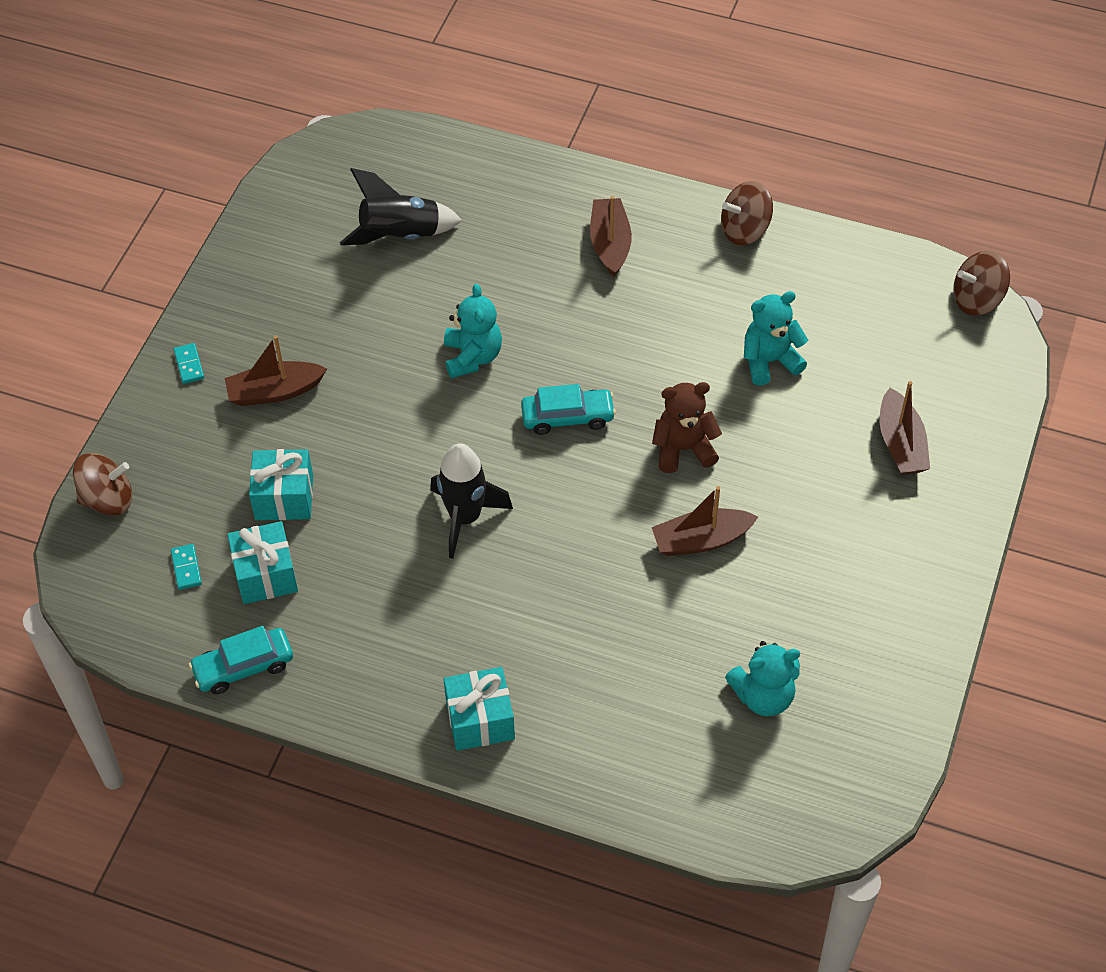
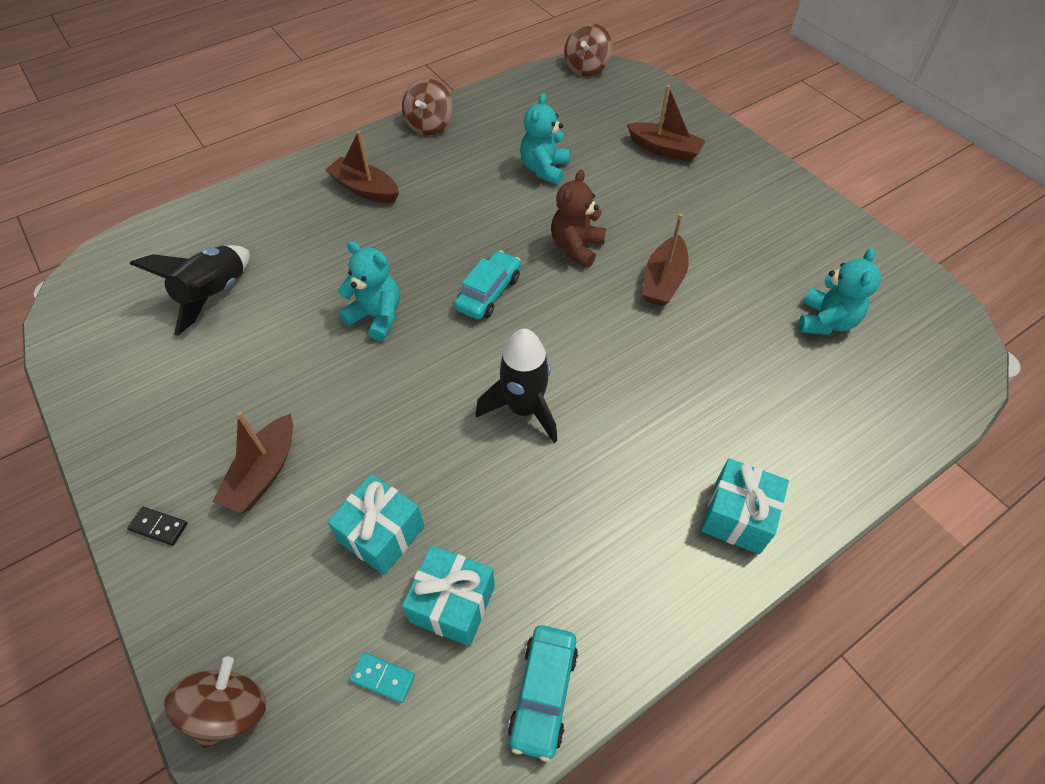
camera: 55 degrees left, 0 degrees up
turquoise domino [174,343,204,384] -> black domino [127,507,188,546]

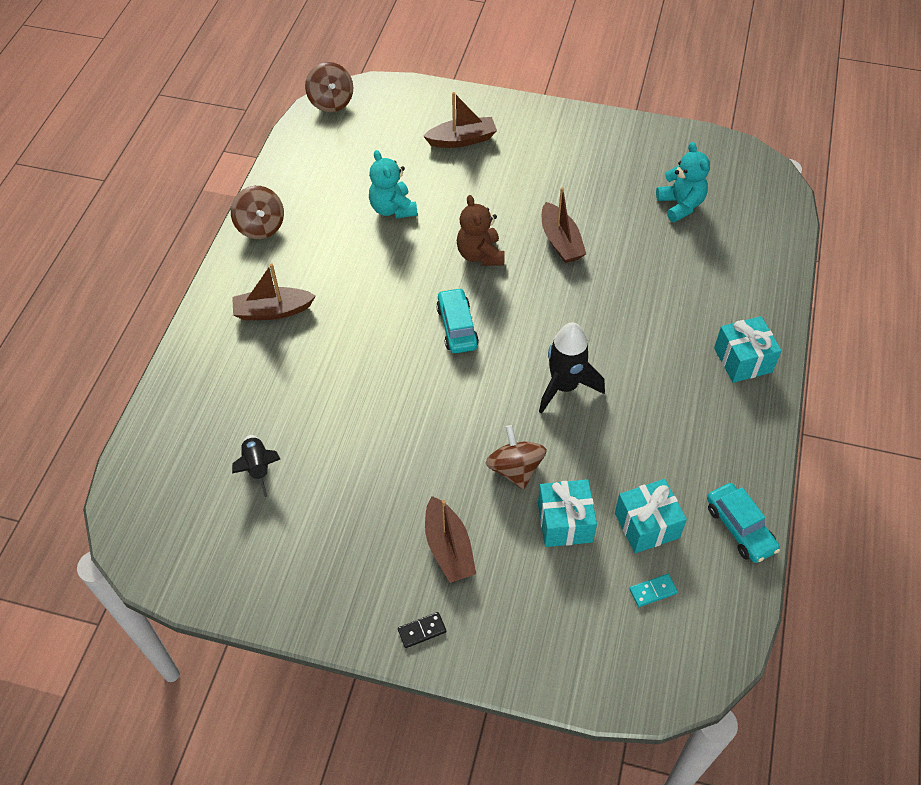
camera: 40 degrees left, 0 degrees up
black rocket [130,245,250,336] -> black rocket [232,435,280,497], size x0.64
brown spinning top [164,657,266,748] -> brown spinning top moved to [486,425,547,489]
turquoise teddy bear [338,241,400,341] -> none

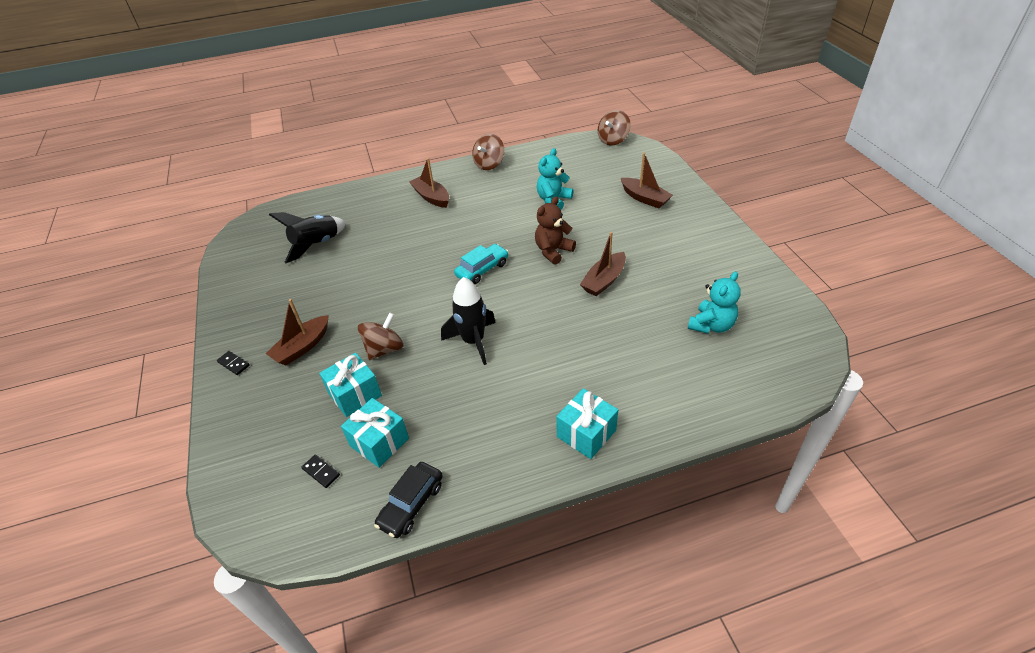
camera: 60 degrees right, 10 degrees down
black rocket [232,435,280,497] -> black rocket [269,212,346,263], size x1.57
turquoise domino [629,574,678,607] -> black domino [301,455,340,488]
turquoise car [707,483,780,563] -> black car [374,462,443,538]

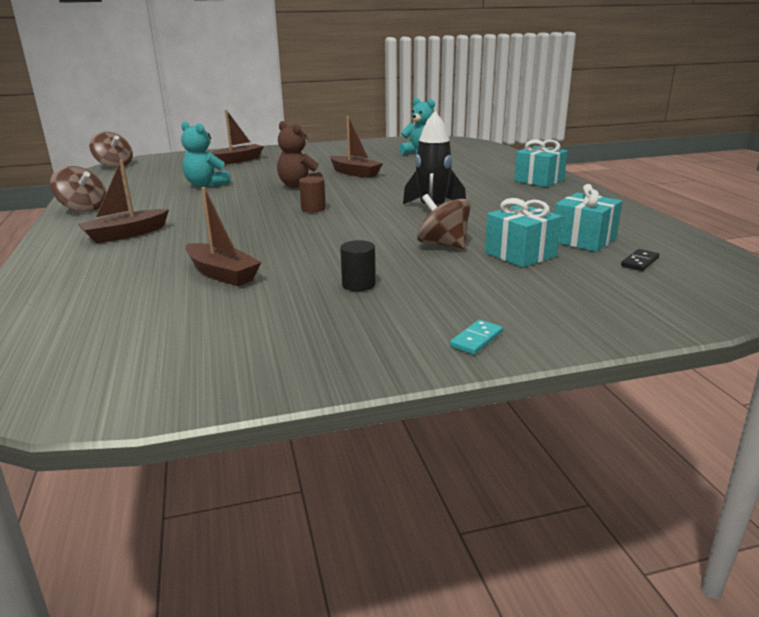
camera: 90 degrees left, 20 degrees down
black domino [217,351,250,375] -> turquoise domino [450,320,503,355]
brown boat [266,299,329,366] -> brown boat moved to [185,187,262,286]
black rocket [269,212,346,263] -> none
black car [374,462,443,538] -> none
turquoise car [454,244,509,284] -> brown cylinder [299,176,326,213]
none -> black cylinder [340,240,376,291]

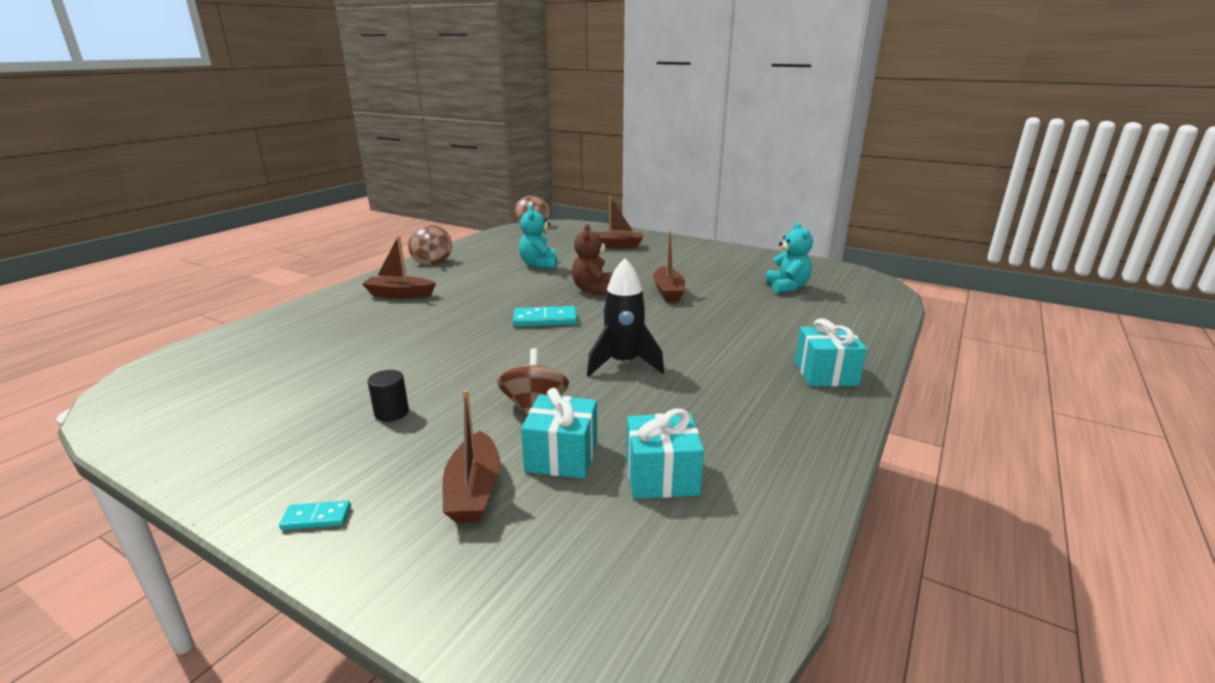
camera: 45 degrees right, 0 degrees up
brown boat [185,187,262,286] -> brown boat moved to [443,390,500,523]
brown cylinder [299,176,326,213] -> turquoise domino [513,306,577,327]
black domino [621,249,659,271] -> none

